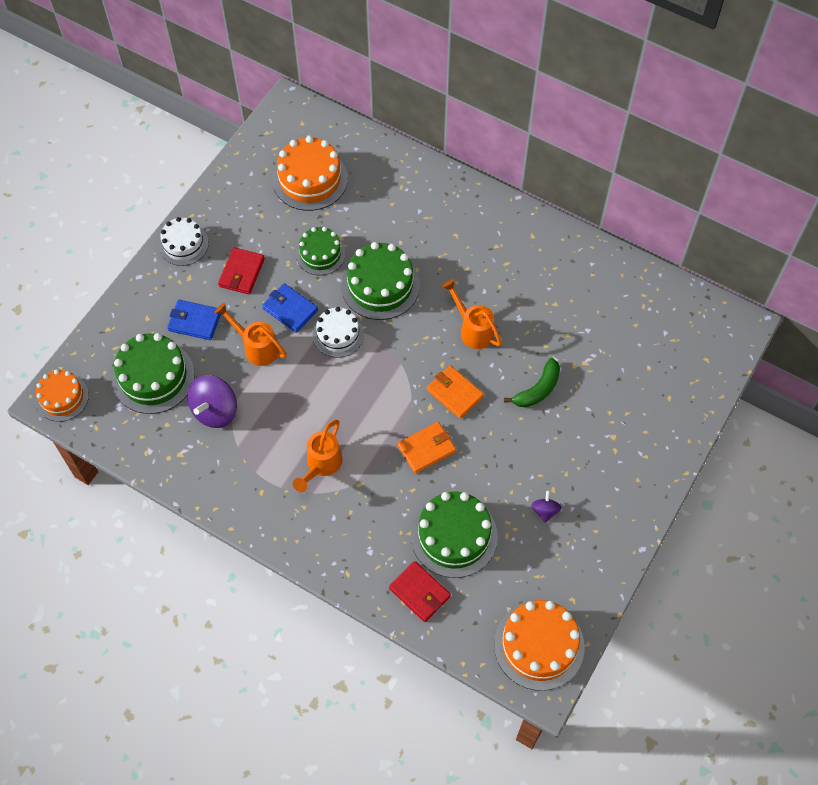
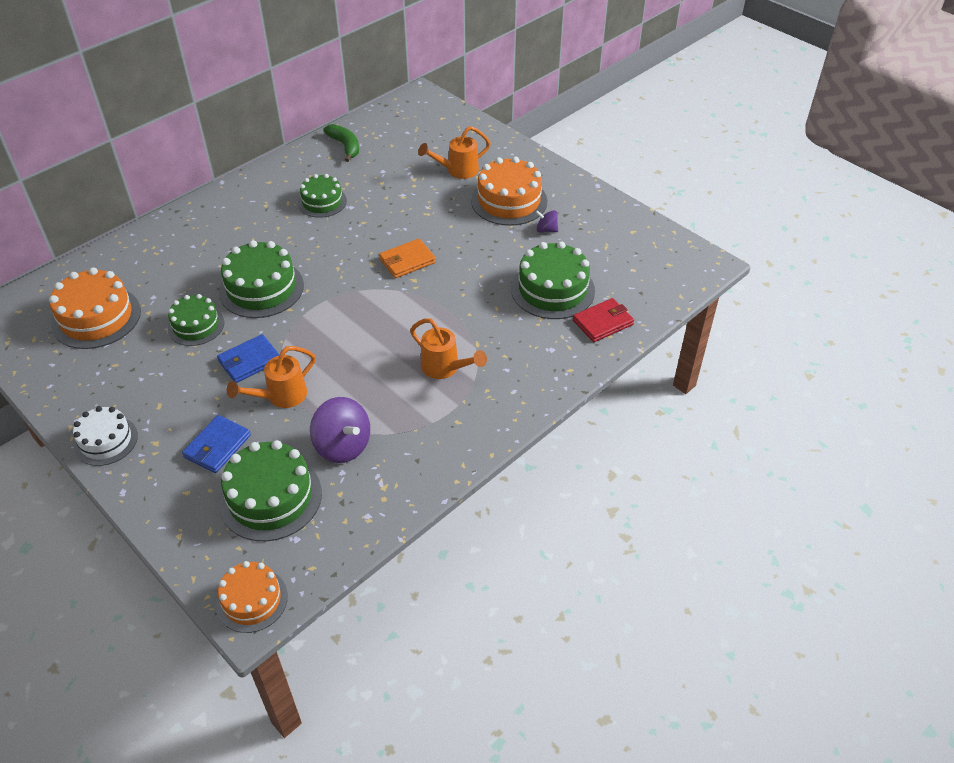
camera: 75 degrees left, 15 degrees down
red wallet [218,247,265,295] -> none
white cake [313,307,364,358] -> none
orange wallet [397,422,456,474] -> none
orange watering can [442,279,502,349] -> orange watering can moved to [418,126,491,179]
orange cake [494,600,585,691] -> orange cake moved to [471,157,547,226]
green banana [504,358,560,408] -> green banana moved to [323,124,359,162]
none -> green cake [298,174,347,218]

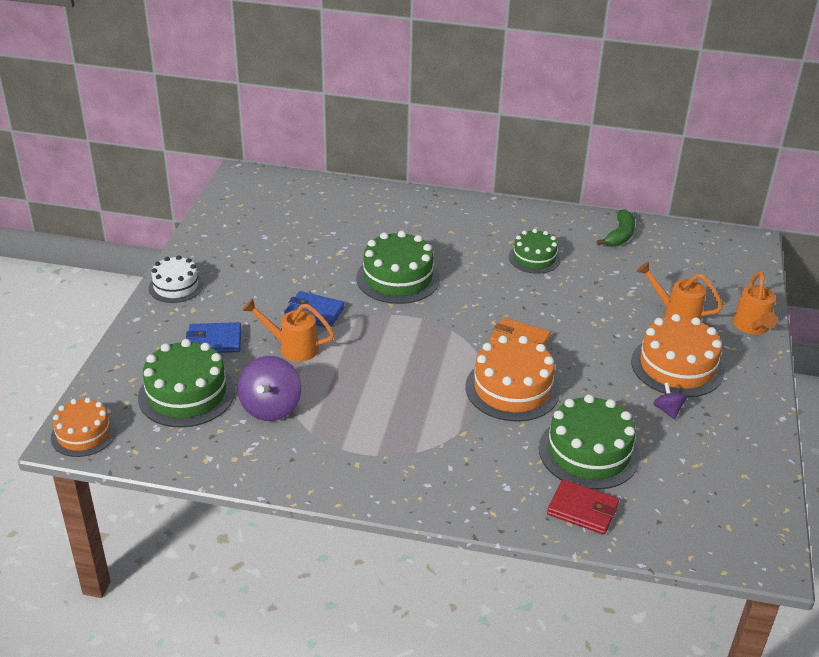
camera: 55 degrees right, 10 degrees down
orange cake [49,268,141,349] -> orange cake moved to [465,335,560,422]
green cake [168,294,224,346] -> none
orange watering can [410,318,487,379] -> orange watering can moved to [733,271,778,335]

